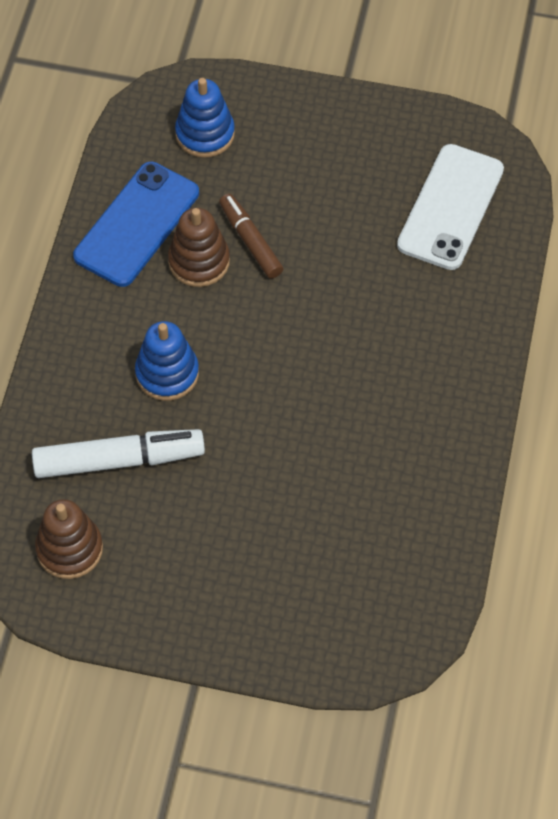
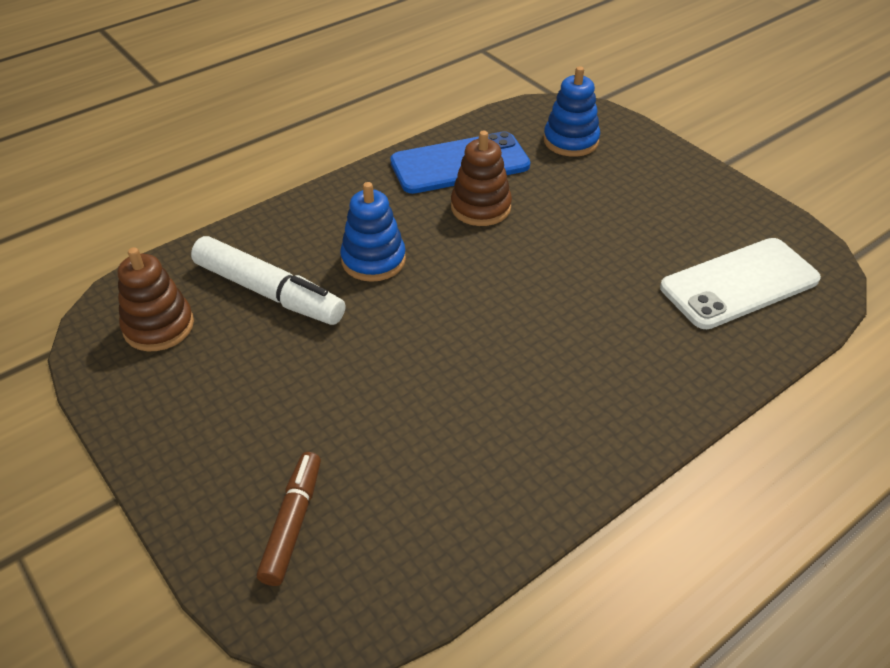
camera: 40 degrees right, 15 degrees down
brown marker [219,194,283,279] -> brown marker moved to [257,452,321,586]

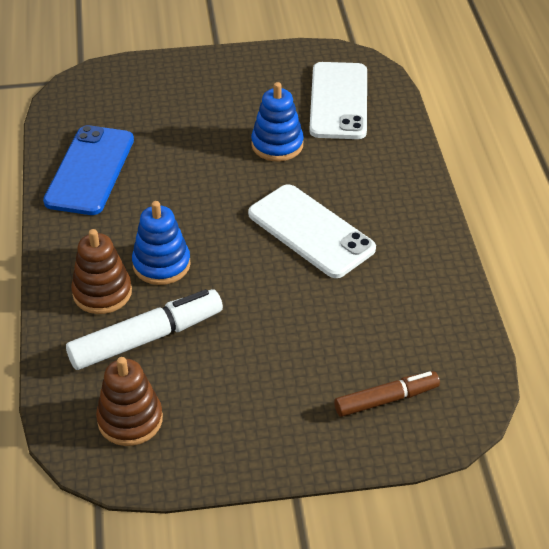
camera: 60 degrees left, 0 degrees up
brown marker [257,452,321,586] -> brown marker turned 120 degrees clockwise [334,371,440,417]
brown stacking toy [451,131,512,226] -> brown stacking toy moved to [71,229,132,314]
blue stacking toy [544,66,600,157] -> blue stacking toy moved to [251,82,304,161]
none -> white phone [248,184,376,278]

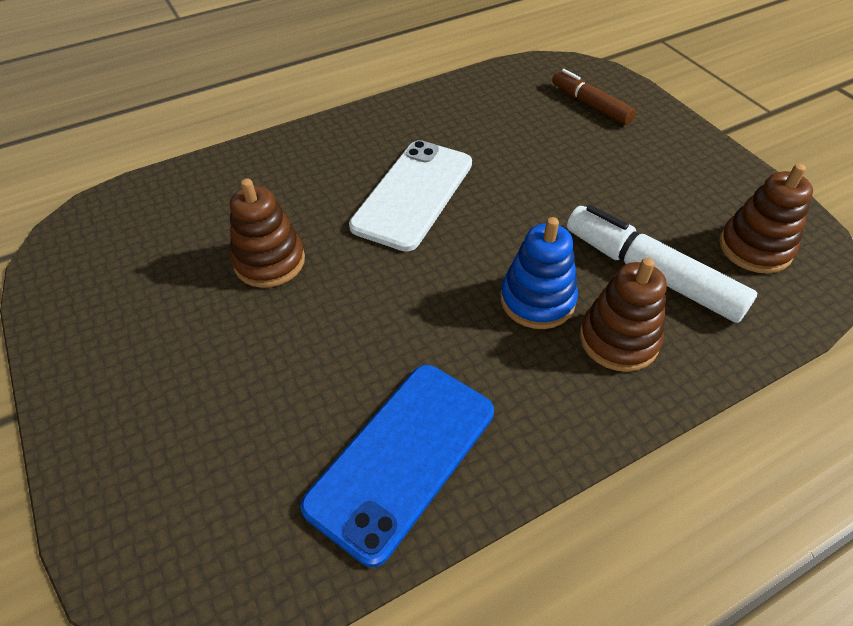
camera: 110 degrees left, 5 degrees up
blue phone [43,125,134,215] -> blue phone turned 45 degrees counterclockwise [300,365,494,567]
blue stacking toy [251,82,304,161] -> brown stacking toy [230,179,305,288]
white phone [309,62,367,139] -> none

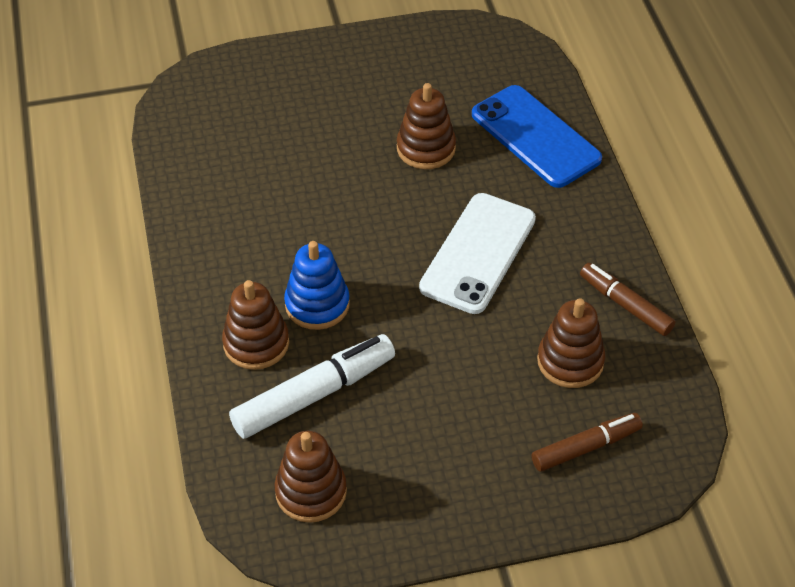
camera: 105 degrees right, 0 degrees up
blue phone [300,365,494,567] -> blue phone moved to [472,85,602,188]
white phone [349,140,472,252] -> white phone turned 75 degrees clockwise [419,193,536,314]
none -> brown stacking toy [537,298,605,388]
none -> brown marker [580,263,676,336]

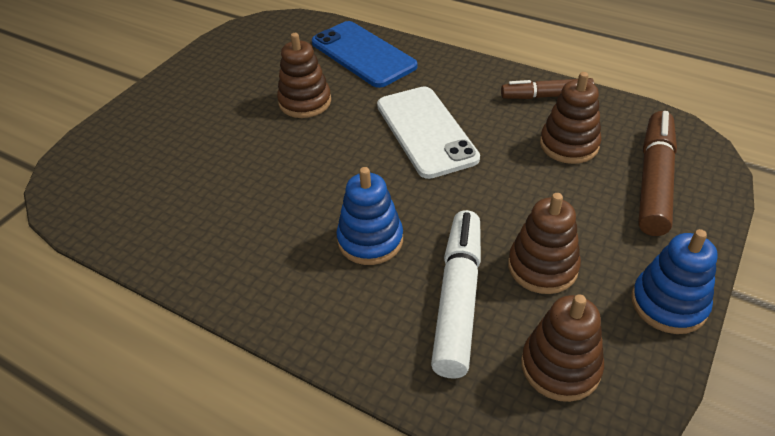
camera: 45 degrees left, 5 degrees down
brown stacking toy [222,280,289,370] -> brown stacking toy moved to [508,193,581,294]
blue phone [472,85,602,188] -> blue phone turned 45 degrees clockwise [312,21,417,88]
brown marker [531,413,643,471] -> brown marker [638,111,677,236], size x1.55
none -> blue stacking toy [631,229,718,334]

